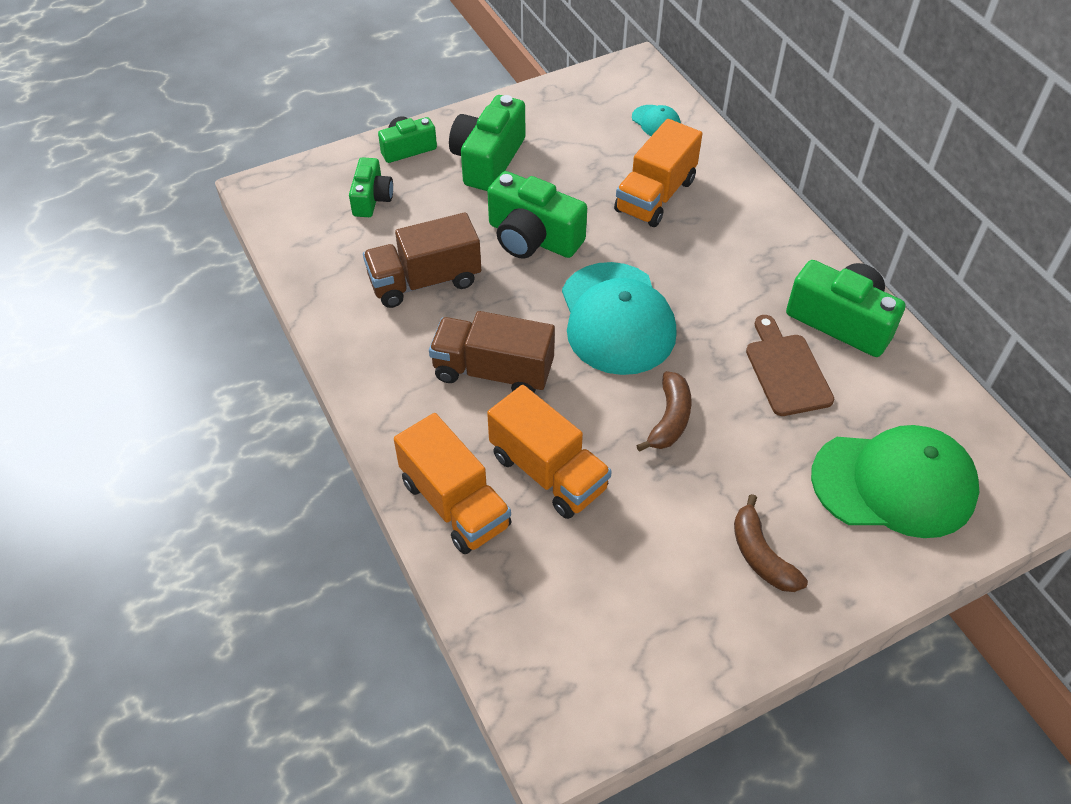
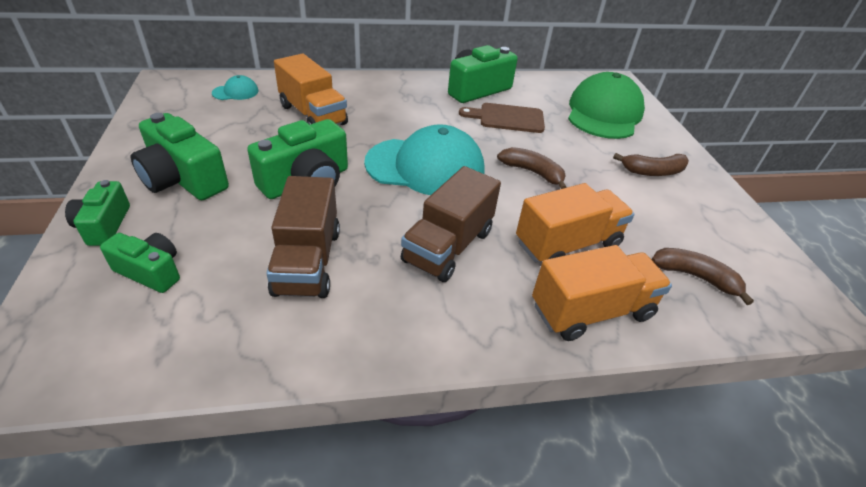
camera: 75 degrees left, 10 degrees down
none -> brown banana [651,248,754,305]

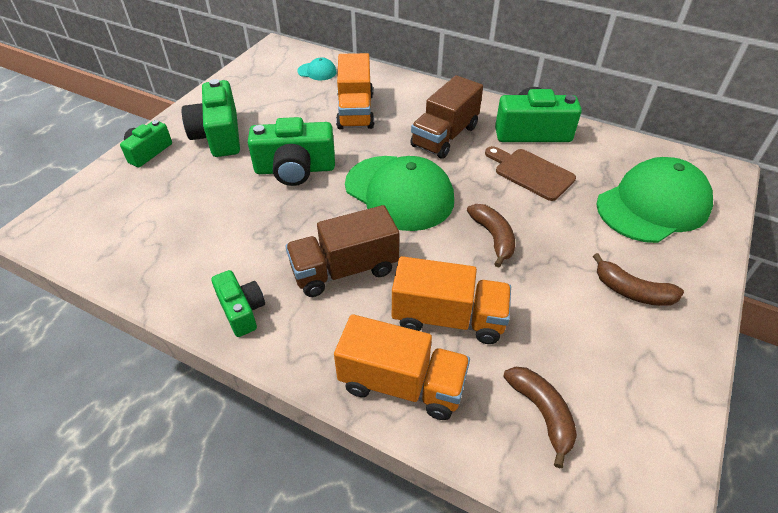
camera: 40 degrees right, 5 degrees up
green camera [100,233,180,293] -> green camera moved to [211,270,265,337]
brown truck [266,176,340,298] -> brown truck moved to [410,75,483,159]
turquoise cap [364,124,484,195] -> green cap [345,156,454,231]

